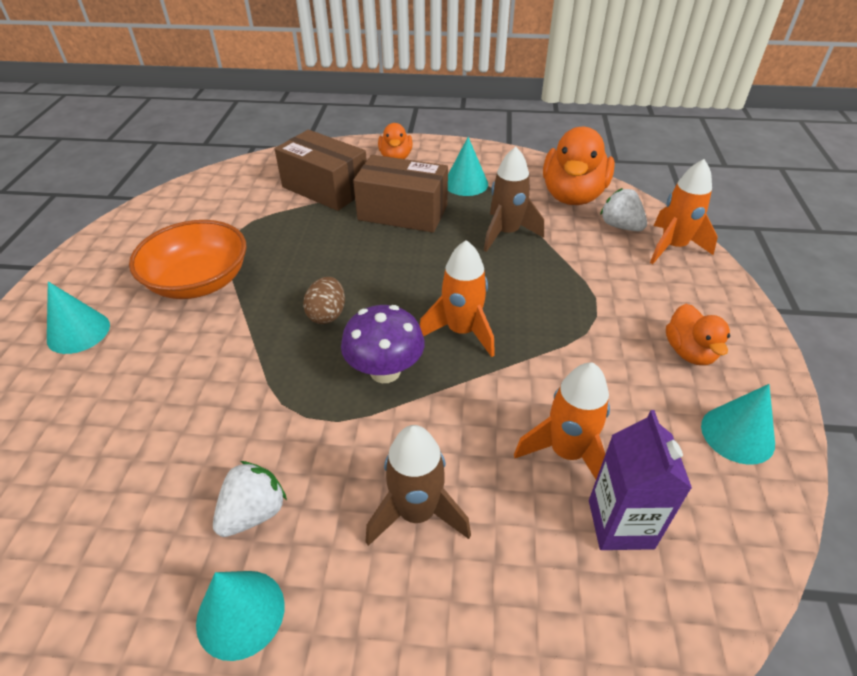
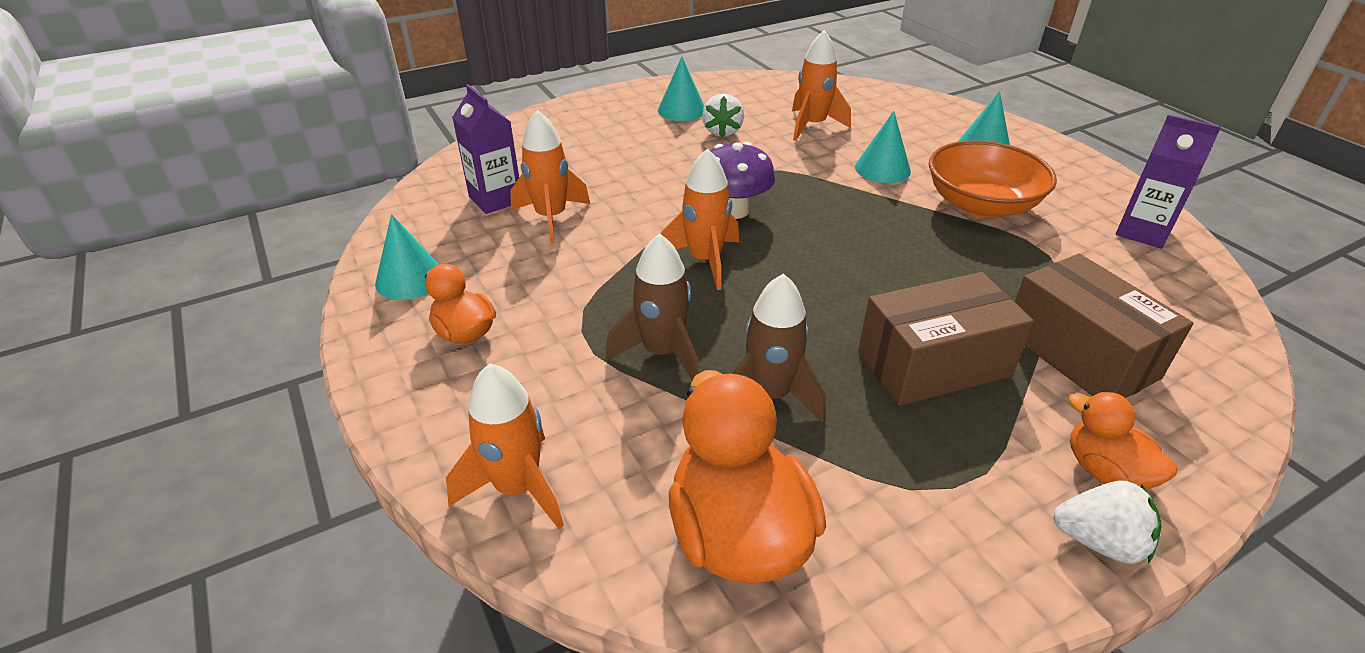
camera: 145 degrees right, 5 degrees down
brown box [275,130,367,211] -> brown box turned 60 degrees clockwise [1015,253,1194,398]
brown egg [303,277,345,324] -> none
brown rocket [366,425,471,546] -> brown rocket moved to [606,233,699,380]
turquoise cone [448,137,488,196] -> turquoise cone moved to [855,111,911,183]
white strawberry [600,188,647,231] -> white strawberry moved to [1053,481,1162,564]
none -> orange rocket [792,30,851,141]
none -> purple carton [1116,115,1221,249]

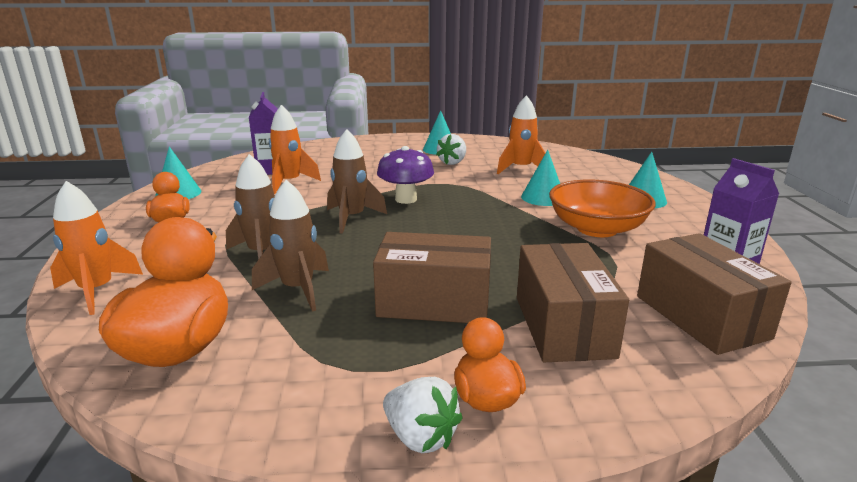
camera: 25 degrees right, 15 degrees down
orange rocket [660,148,739,290] -> brown rocket [327,129,387,234]
none -> brown box [637,233,792,355]

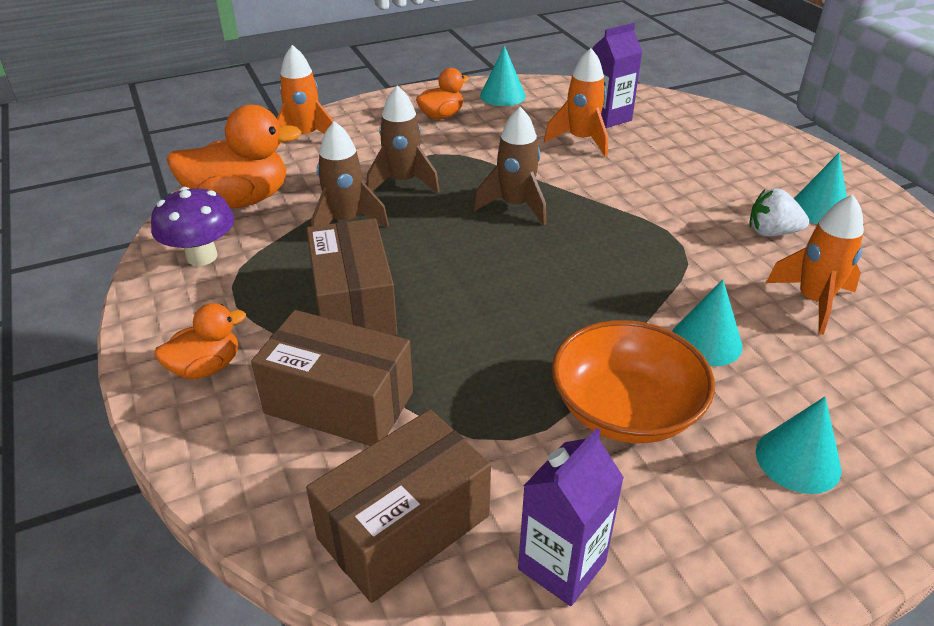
camera: 70 degrees right, 15 degrees up
purple mushroom [377,146,434,204] -> purple mushroom moved to [151,187,234,266]
white strawberry [383,377,463,453] -> none
brown box [517,243,629,362] -> brown box turned 45 degrees clockwise [251,310,413,446]

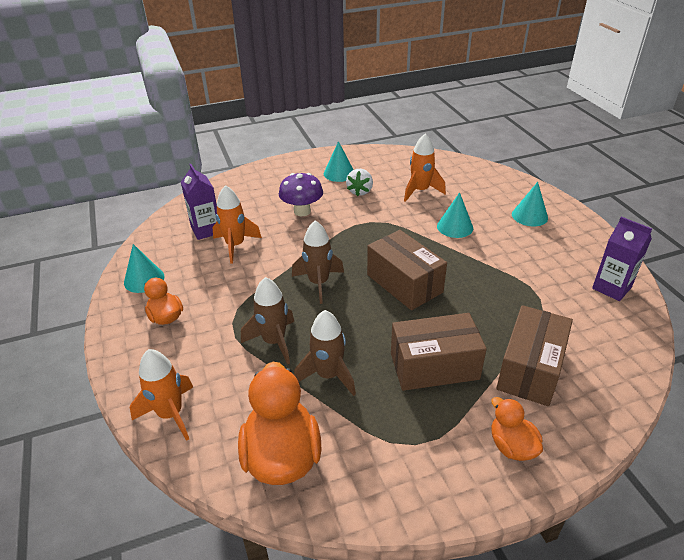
camera: 85 degrees left, 0 degrees up
purple mushroom [151,187,234,266] -> purple mushroom moved to [279,173,323,216]
brown box [306,409,491,603] -> brown box moved to [367,230,447,310]
orange bowl [552,320,715,443] -> none

